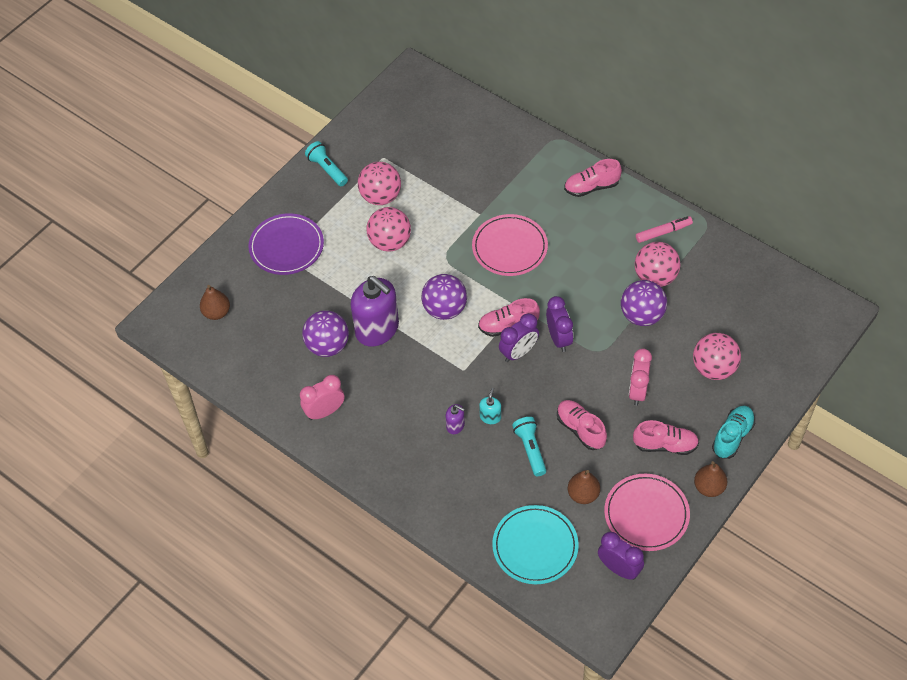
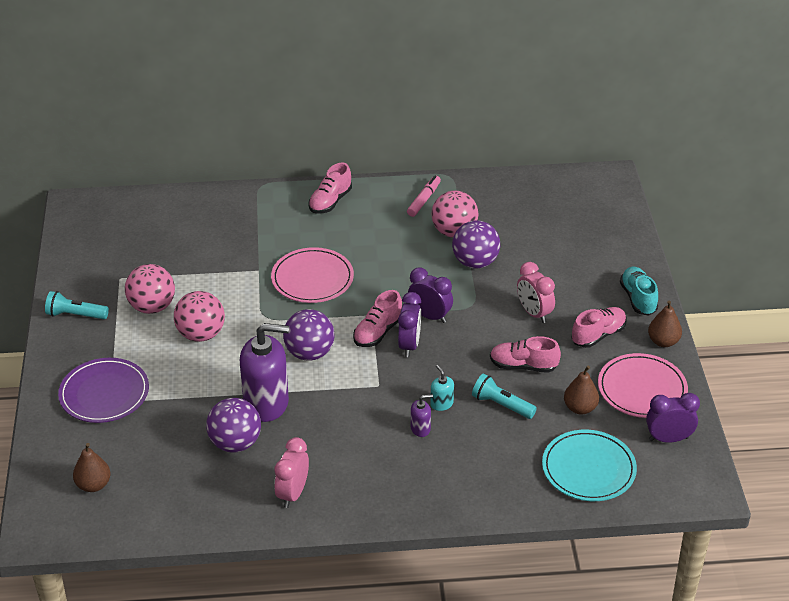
camera: 45 degrees left, 15 degrees down
pink ball [693,333,741,380] -> none

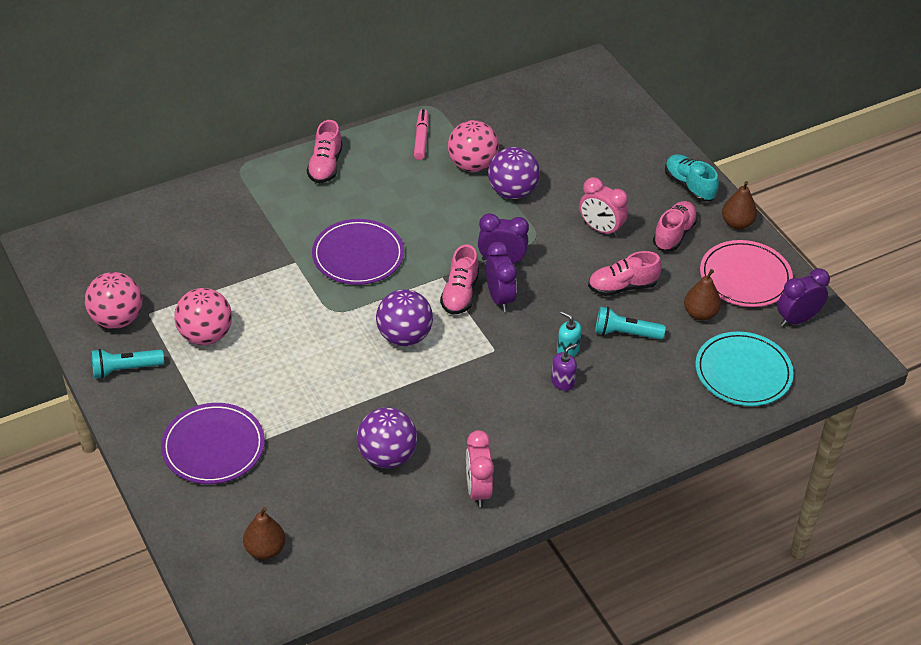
camera: 25 degrees left, 5 degrees up
pink ball [174,291,225,342] -> pink ball moved to [85,272,142,329]
purple soap dispenser [240,323,289,422] -> none
pink plate [271,247,354,303] -> purple plate [312,219,404,285]

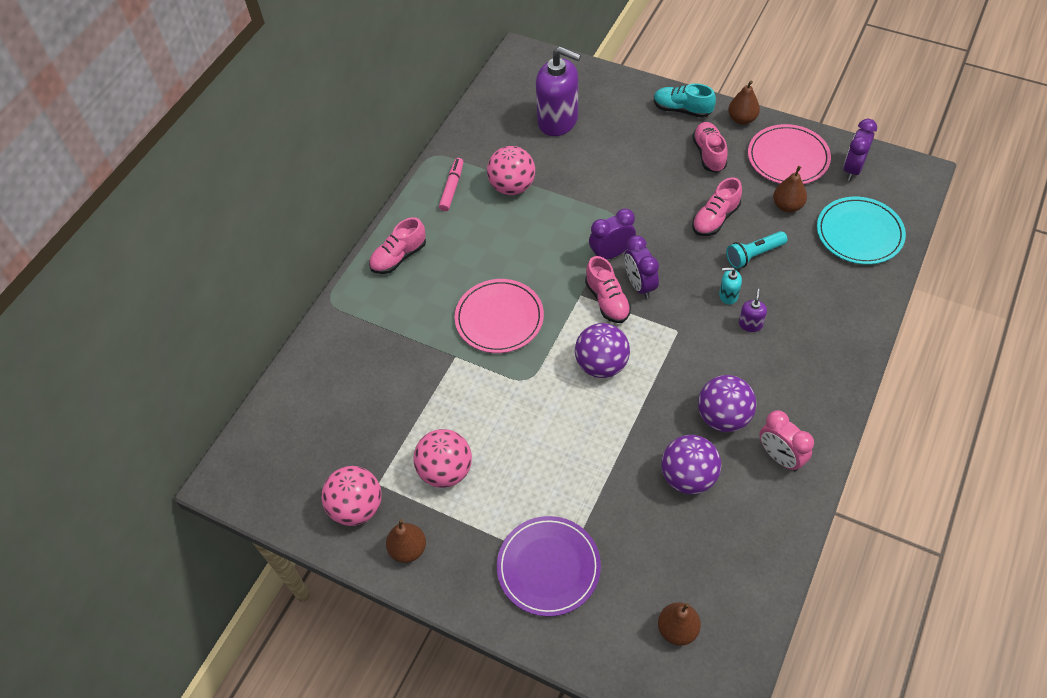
camera: 30 degrees left, 10 degrees up
turquoise flashlight [91,349,164,379] -> brown pear [386,519,426,563]
pink shoe [307,120,342,183] -> pink shoe turned 75 degrees clockwise [369,217,426,274]
purple plate [312,219,404,285] -> pink plate [455,279,544,353]
pink marker [414,109,429,160] -> pink marker turned 45 degrees clockwise [439,158,463,211]
purple clock [486,242,517,312] -> purple clock turned 150 degrees counterclockwise [624,235,659,299]
purple ball [488,147,540,199] -> purple ball moved to [698,375,756,432]
pink clock [579,177,628,237] -> none
none -> purple soap dispenser [536,47,581,136]

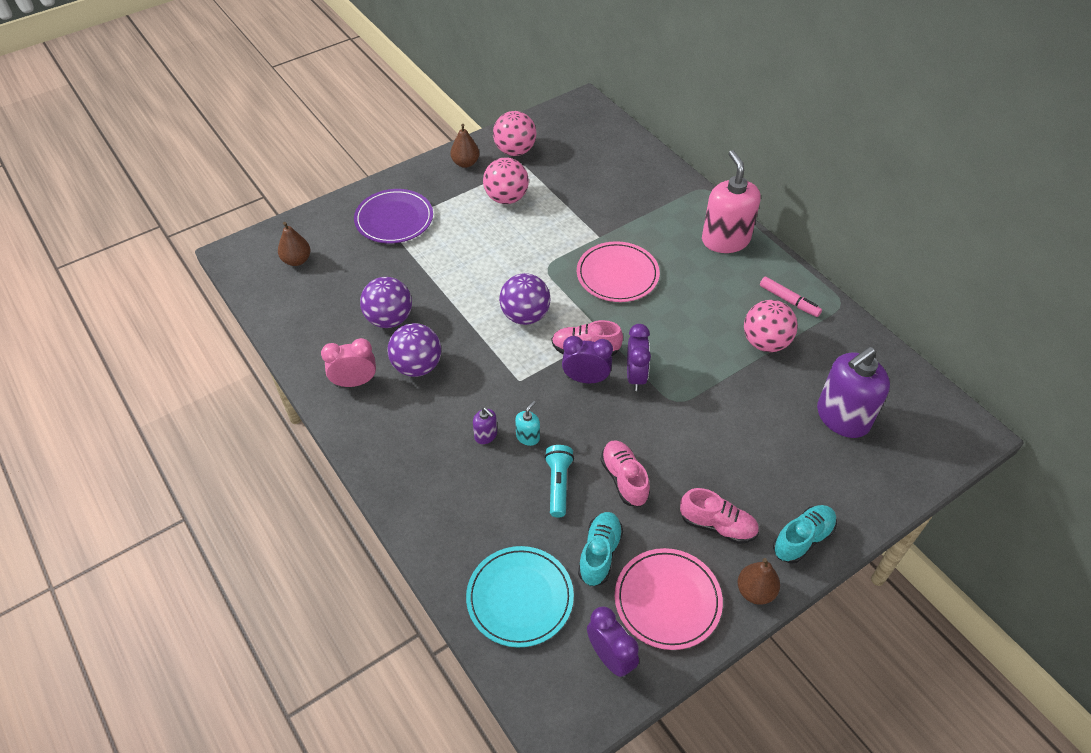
camera: 115 degrees right, 5 degrees down
pink shoe [369,217,426,274] -> pink soap dispenser [702,150,761,253]
brown pear [773,166,807,212] -> turquoise shoe [578,512,623,586]

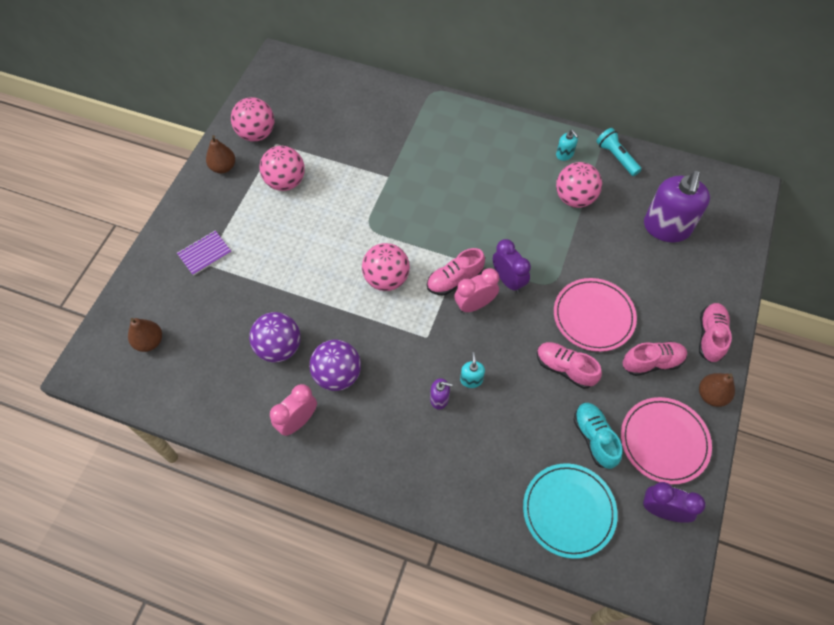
camera: 35 degrees left, 10 degrees up
purple plate [354,189,433,243] -> purple notebook [177,230,232,276]
purple ball [499,273,551,325] -> pink ball [362,243,410,291]
turquoise flashlight [544,445,574,517] -> turquoise flashlight moved to [597,128,642,176]
purple clock [562,336,613,383] -> pink clock [454,268,499,313]
pink plate [577,241,660,302] -> pink plate moved to [554,278,637,352]
pink soap dispenser [702,150,761,253] -> none
pink marker [760,277,822,317] -> turquoise soap dispenser [556,130,579,161]
turquoise shoe [773,505,837,564] -> pink shoe [699,303,732,362]

